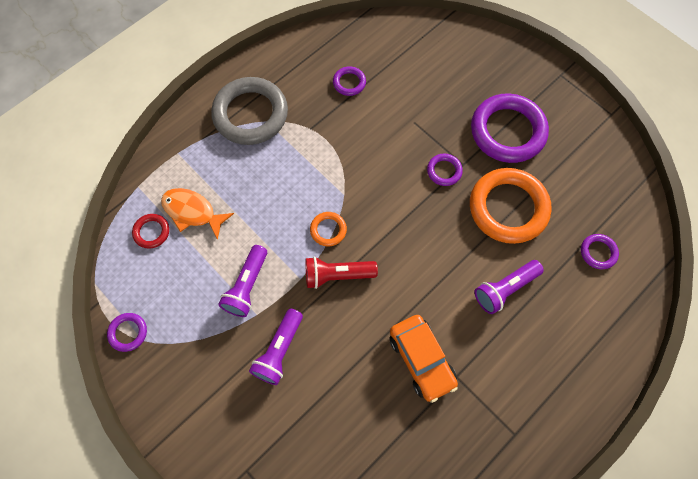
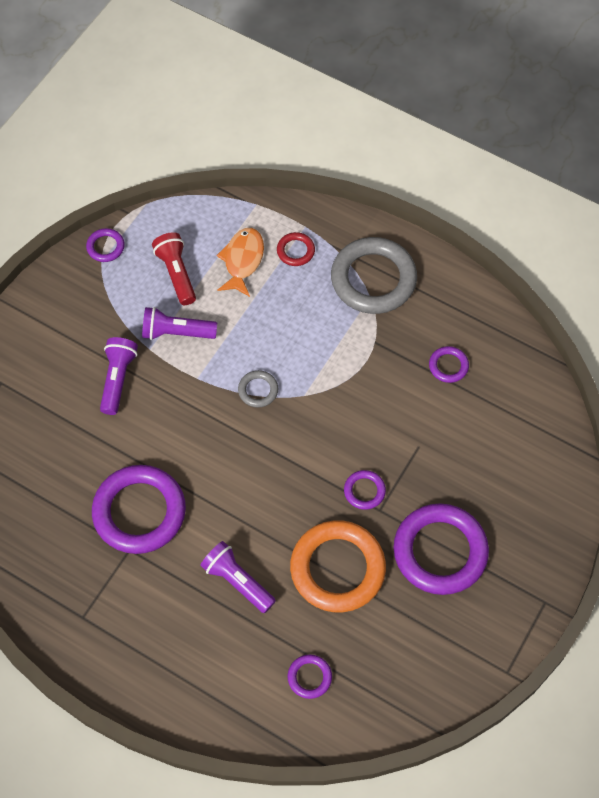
camera: 75 degrees right, 5 degrees down
red ring [132,214,169,249] -> red ring moved to [277,232,315,266]
purple flashlight [249,309,303,385] -> purple flashlight turned 90 degrees clockwise [100,337,138,415]
red flashlight [305,257,378,289] -> red flashlight moved to [152,232,196,305]
orange ring [310,212,347,246] -> grey ring [238,370,278,408]
orange car [389,315,458,403] -> purple ring [92,465,186,554]

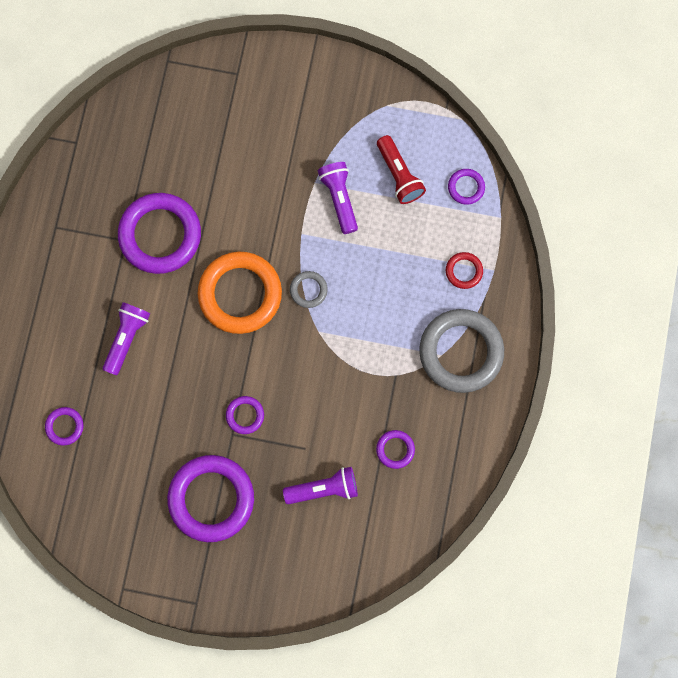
camera: 70 degrees right, 15 degrees up
purple ring [86,228,125,262] -> purple ring moved to [448,169,485,205]
purple flashlight [100,337,138,415] -> purple flashlight moved to [283,467,358,504]
red flashlight [152,232,196,305] -> red flashlight turned 105 degrees clockwise [377,135,426,204]
orange fish [216,228,264,297] -> none
orange ring [290,520,386,612] -> orange ring moved to [198,252,282,334]

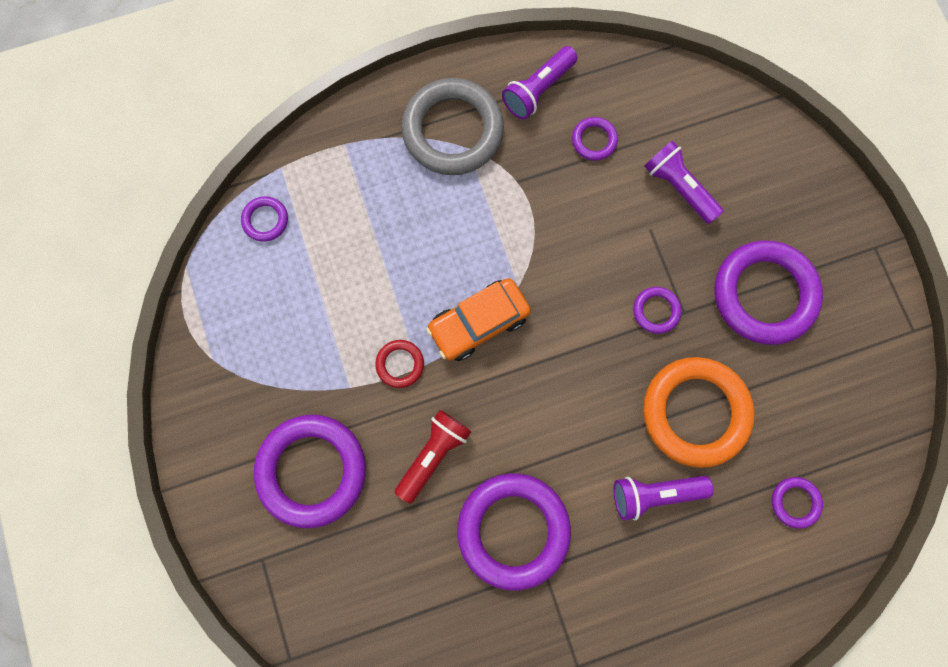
camera: 120 degrees left, 0 degrees up
orange ring [198,252,282,334] -> orange ring moved to [643,357,755,468]
grey ring [290,271,328,308] -> orange car [426,278,531,361]
purple flashlight [318,162,358,234] -> purple flashlight moved to [502,46,578,119]
red flashlight [377,135,426,204] -> red flashlight moved to [395,410,471,504]
red ring [446,252,483,289] -> red ring moved to [375,340,424,388]
none -> purple ring [254,415,366,528]

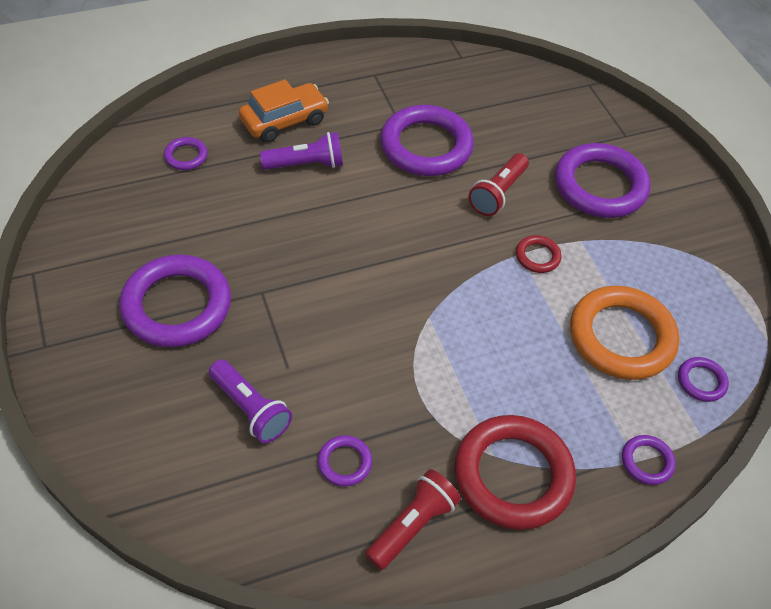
camera: 175 degrees right, 25 degrees down
grey ring [401,78,504,175] -> red ring [454,415,576,530]
orange car [426,278,531,361] -> orange car moved to [239,79,329,143]
purple flashlight [502,46,578,119] -> red flashlight [365,469,461,570]
purple ring [633,287,681,334] -> purple ring moved to [622,435,676,485]
orange ring [643,357,755,468] -> orange ring moved to [570,286,679,380]

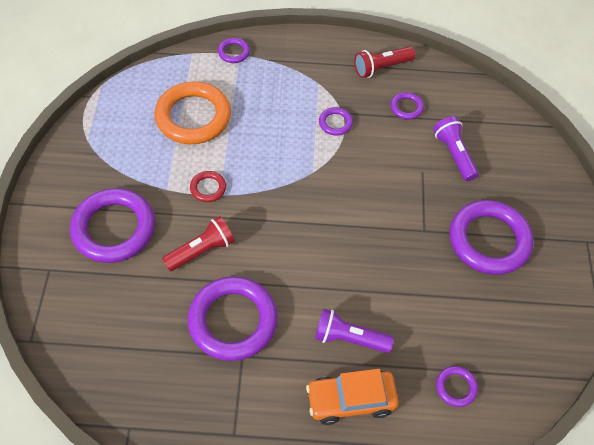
camera: 155 degrees left, 5 degrees up
red ring [454,415,576,530] -> none
purple ring [678,357,729,402] -> purple ring moved to [319,107,353,136]

